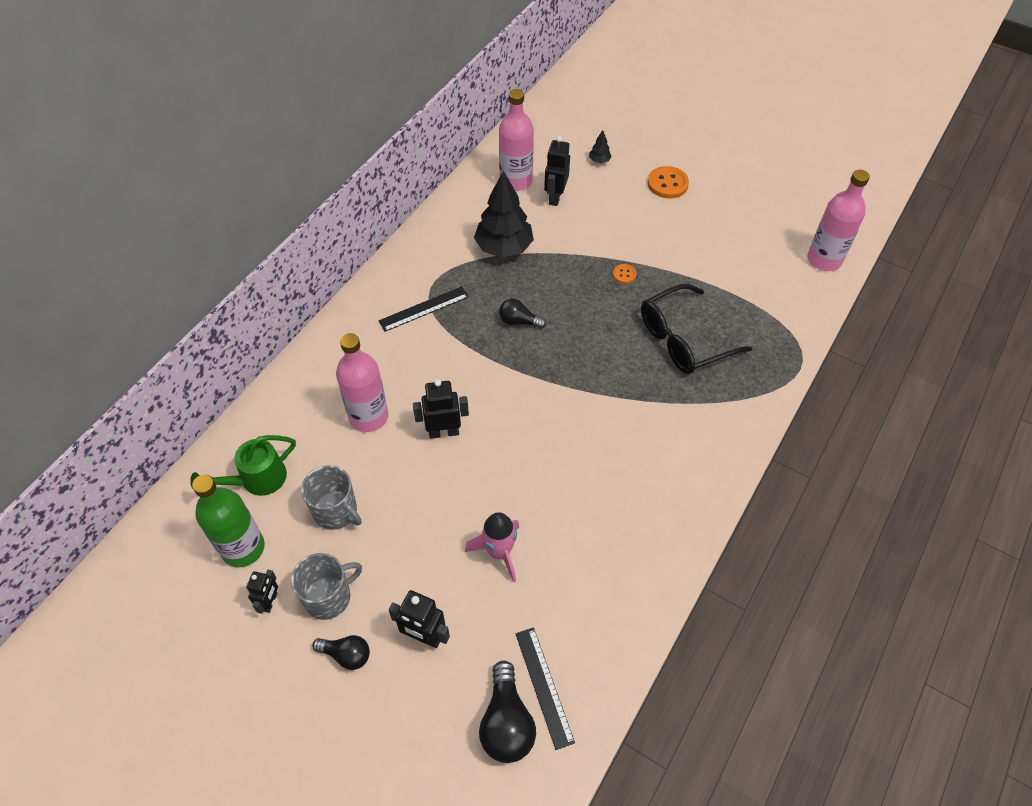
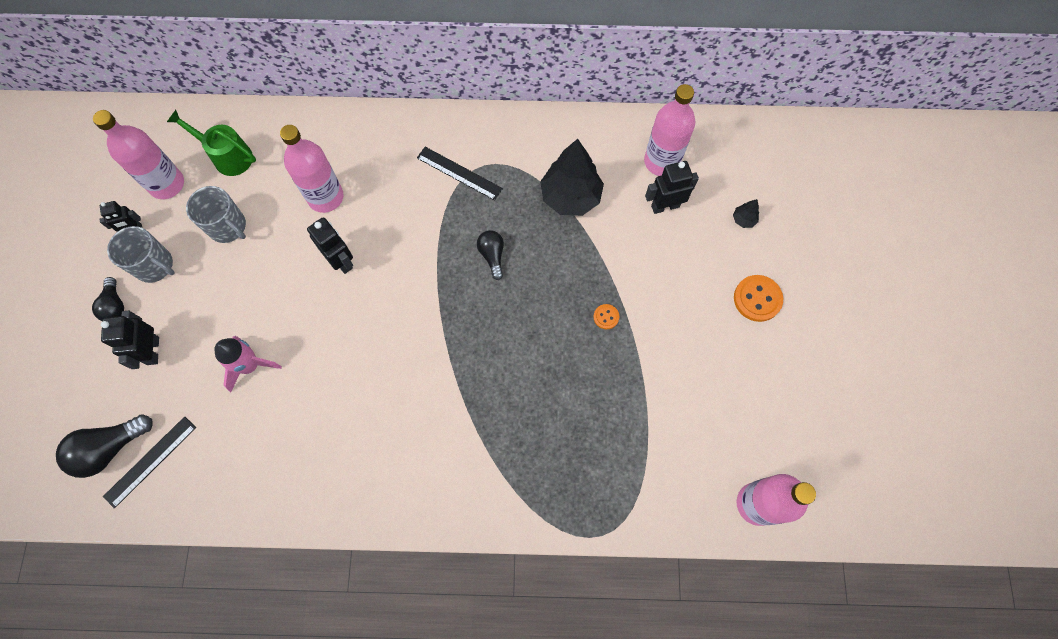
camera: 60 degrees right, 15 degrees up
green bottle [192,474,265,567] -> pink bottle [93,110,184,199]
grey mug [301,465,362,530] -> grey mug turned 60 degrees counterclockwise [186,186,246,243]
black glasses [641,284,752,374] -> none

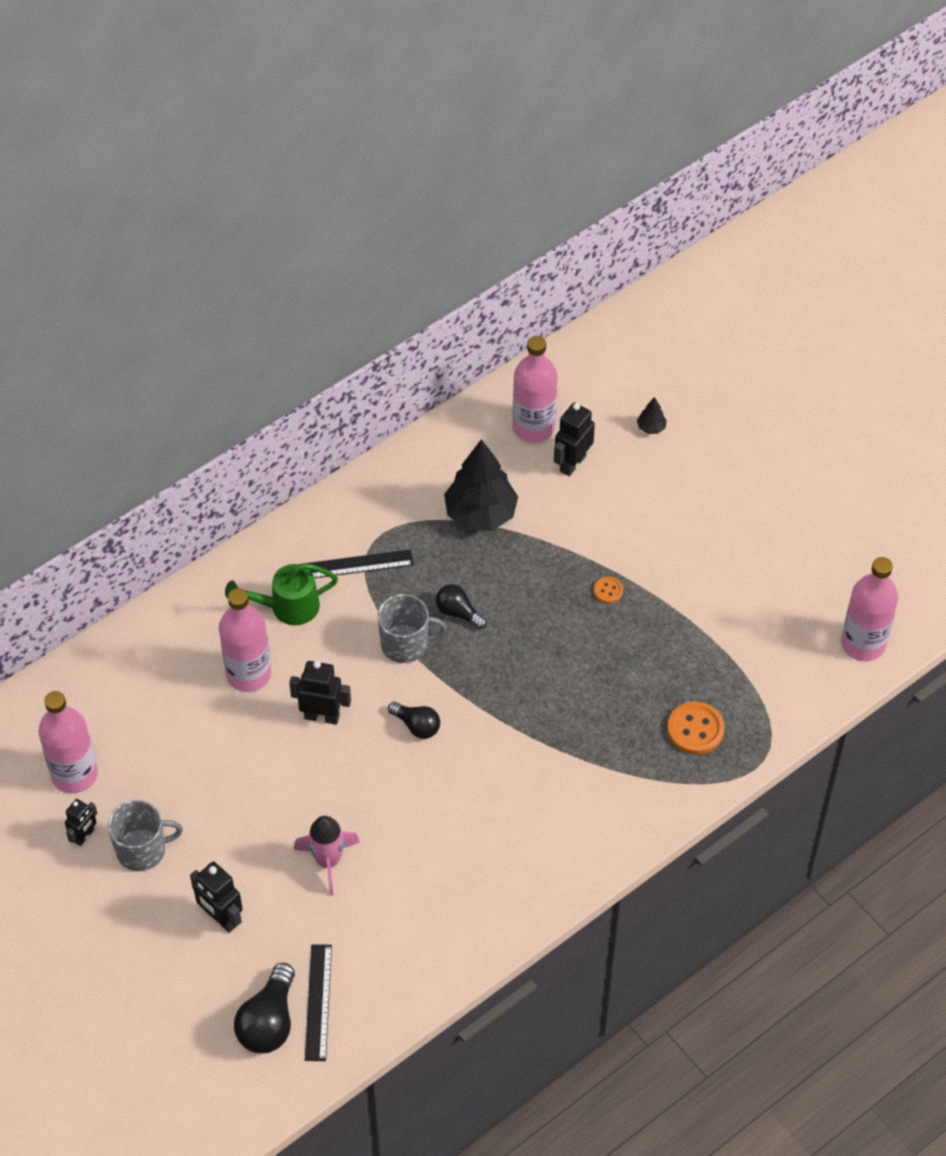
camera: 40 degrees left, 15 degrees down
black light bulb [92,277,124,321] -> black light bulb moved to [388,702,440,739]
green watering can [167,110,256,176] -> green watering can moved to [225,563,338,625]
grey mug [186,186,246,243] -> grey mug moved to [377,594,447,663]
orange button [734,275,783,322] -> orange button moved to [667,701,725,755]

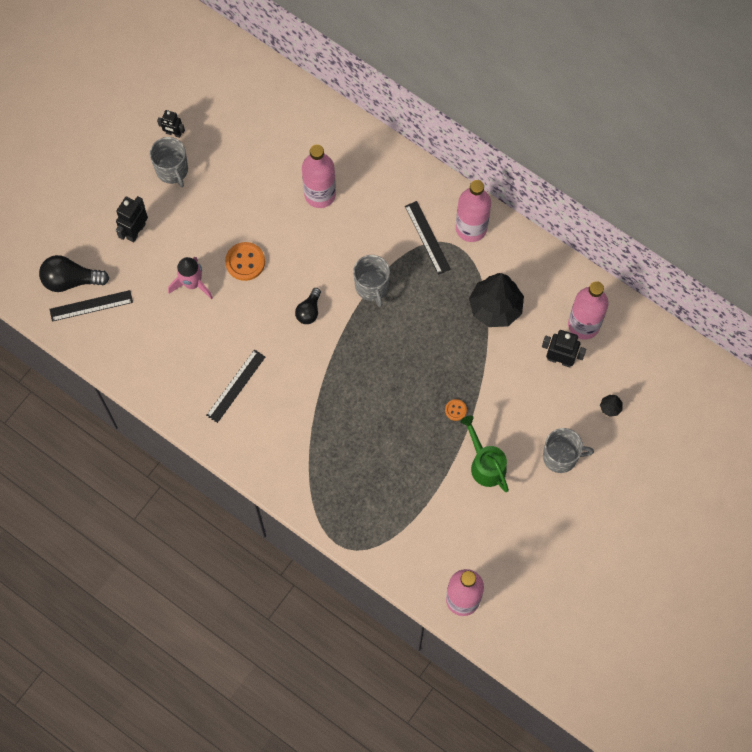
camera: 75 degrees right, 15 degrees up
pink bottle [38,691,98,793] -> pink bottle moved to [456,180,491,242]
green watering can [225,563,338,625] -> green watering can moved to [460,416,509,492]
black robot [289,661,351,725] -> none
black light bulb [436,584,487,630] -> none
orange button [667,701,725,755] -> orange button moved to [225,242,265,281]
none -> black ruler [206,350,265,423]
none -> grey mug [543,428,594,473]

